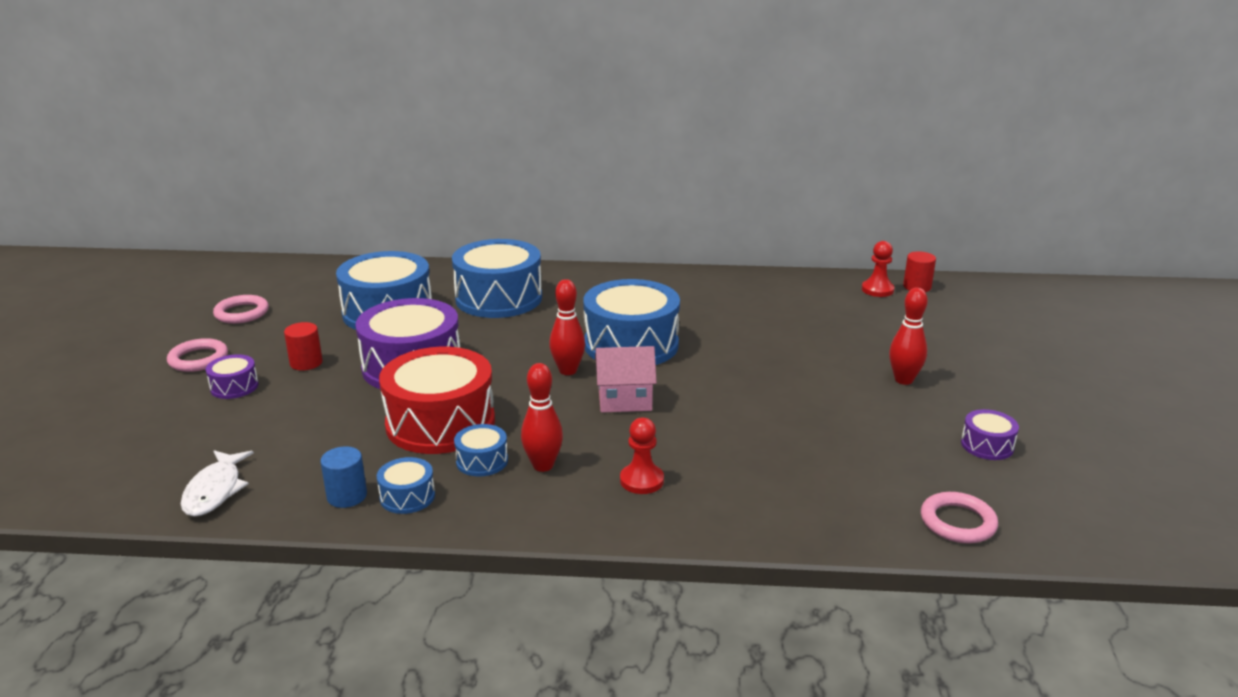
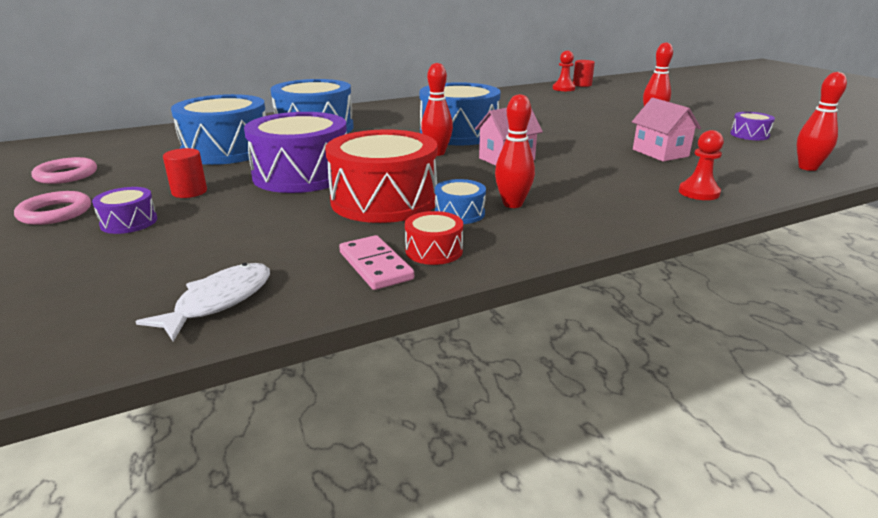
camera: 30 degrees left, 0 degrees up
white fish [181,450,254,517] -> white fish turned 120 degrees counterclockwise [135,263,270,342]
blue cylinder [321,446,367,508] -> pink domino [339,235,414,290]
blue drum [377,457,435,514] -> red drum [405,211,463,265]
red pawn [620,418,664,494] -> red pawn moved to [679,130,724,200]
pink ring [921,492,998,543] -> red bowling pin [797,72,847,171]
none -> pink house [632,98,701,162]

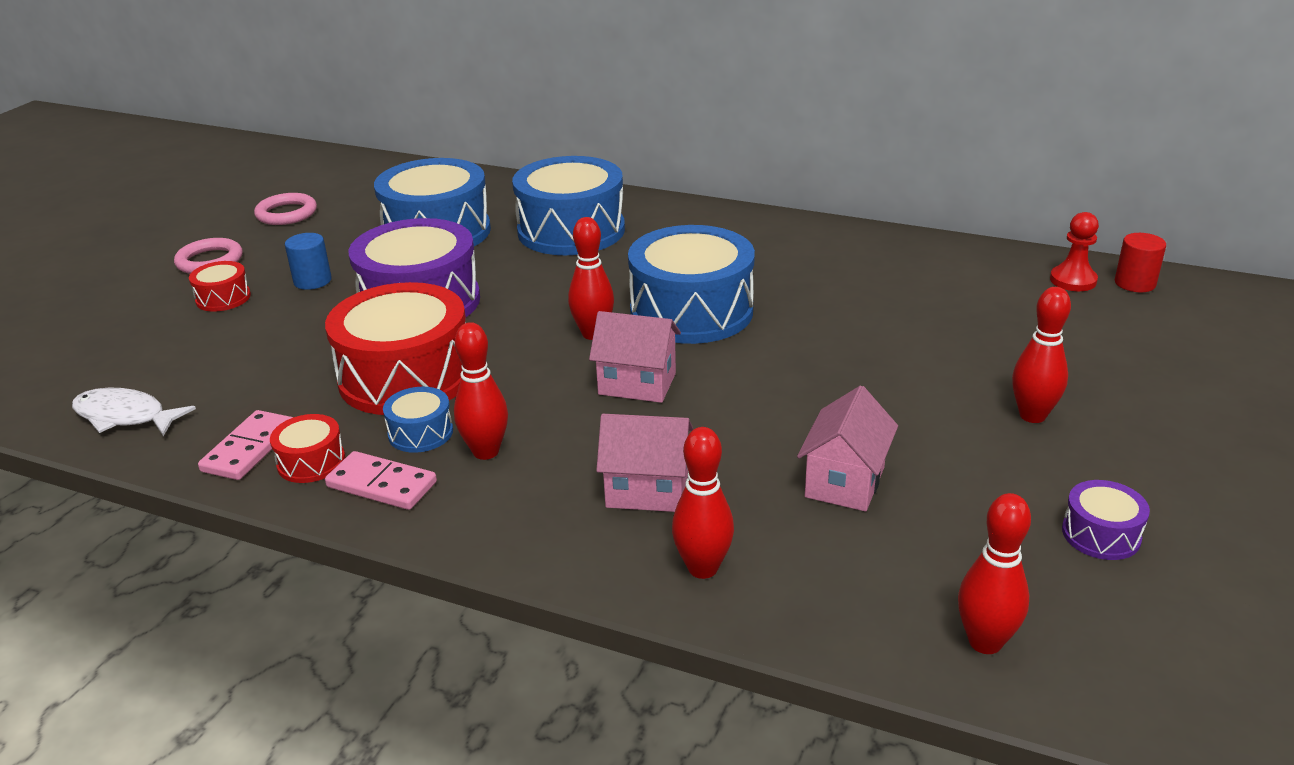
camera: 50 degrees right, 5 degrees up
purple drum [92,187,157,234] -> red drum [189,261,251,312]
white fish [135,263,270,342] -> white fish turned 150 degrees counterclockwise [72,388,196,436]
red cylinder [163,148,207,198] -> blue cylinder [285,233,332,290]
red pawn [679,130,724,200] -> red bowling pin [672,427,734,579]
none -> pink domino [325,451,437,510]
none -> pink house [596,414,693,512]

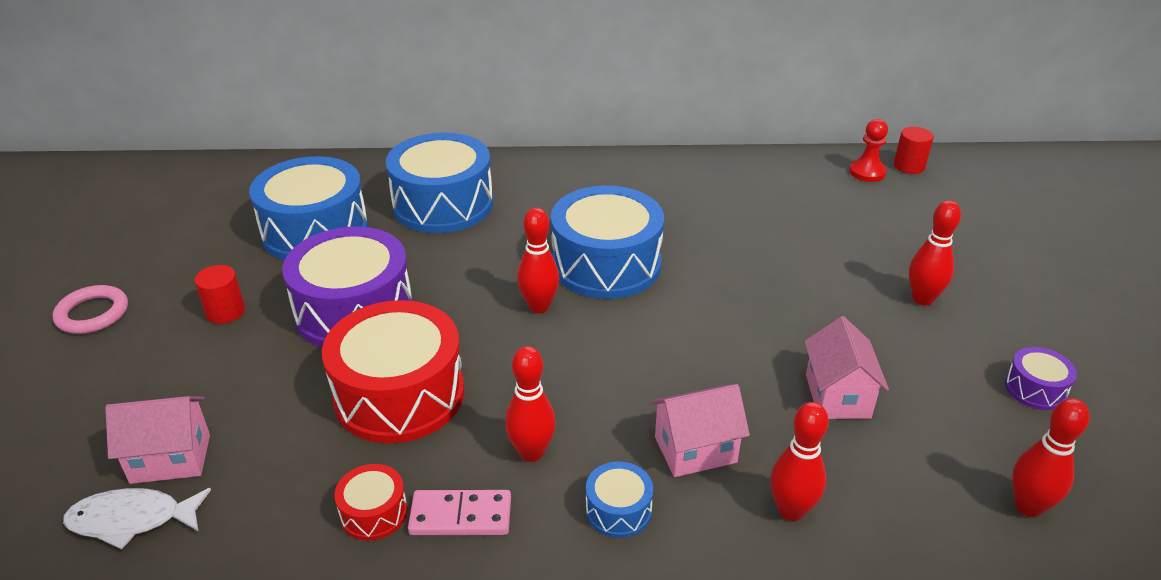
camera: 25 degrees left, 5 degrees up
red drum [189,261,251,312] -> none
pink domino [198,410,293,480] -> none
pink ring [254,193,317,225] -> none
blue cylinder [285,233,332,290] -> red cylinder [195,265,245,324]
blue drum [383,387,453,453] -> blue drum moved to [586,461,653,538]
pink house [589,311,681,403] -> pink house moved to [105,396,210,484]

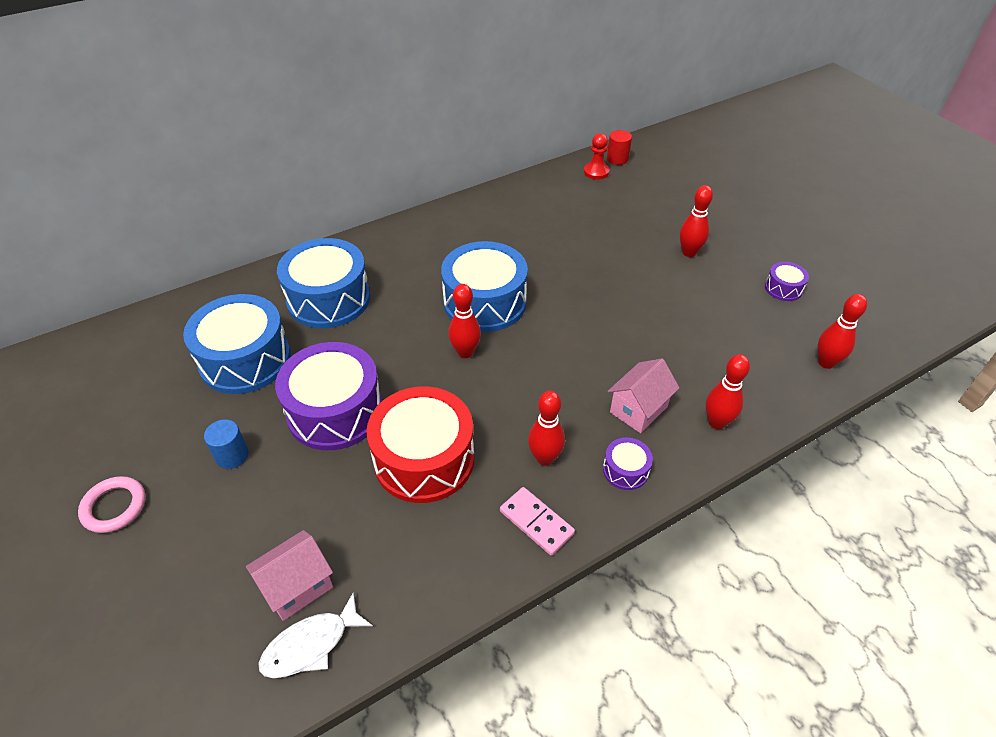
camera: 30 degrees left, 10 degrees up
red cylinder [195,265,245,324] -> blue cylinder [204,419,249,469]
red drum [334,464,407,541] -> none
pink domino [408,490,511,535] -> pink domino turned 75 degrees clockwise [500,487,575,556]
blue drum [586,461,653,538] -> purple drum [603,437,653,490]
pink house [804,316,889,419] -> none

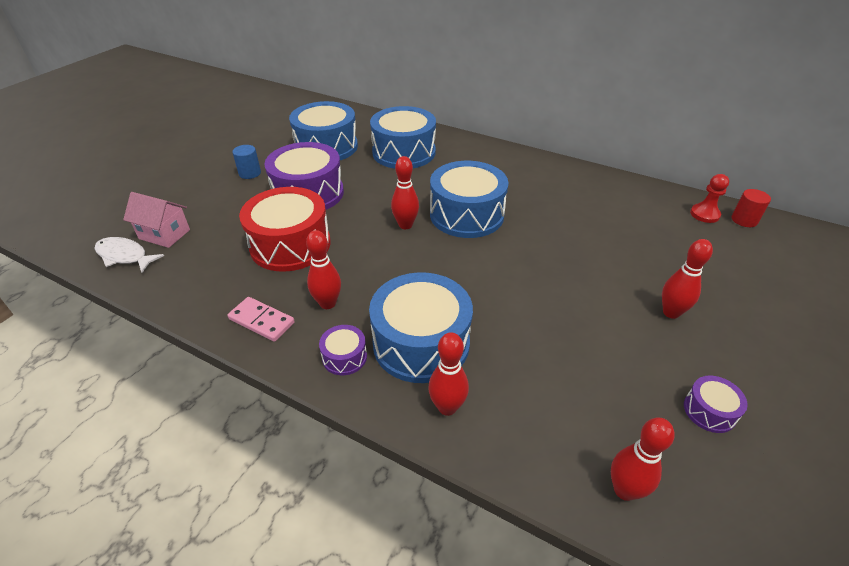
camera: 60 degrees right, 5 degrees down
pink ring [78,476,146,533] -> none
pink domino [500,487,575,556] -> pink domino turned 75 degrees counterclockwise [228,297,295,342]
pink house [608,359,679,433] -> blue drum [369,272,473,383]

